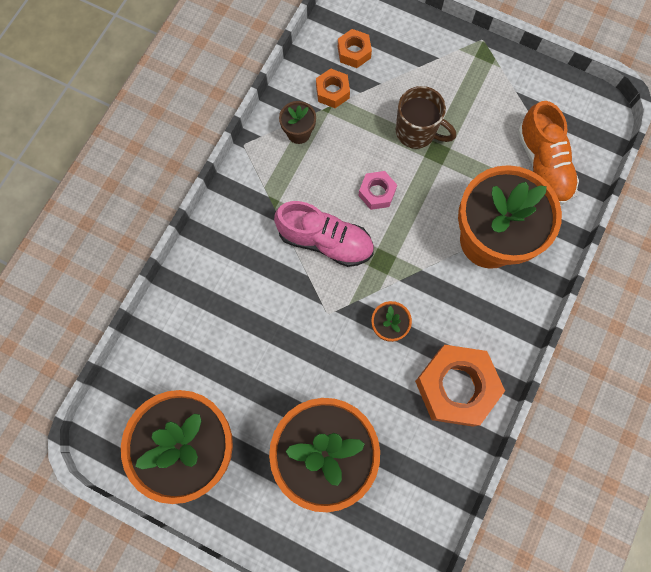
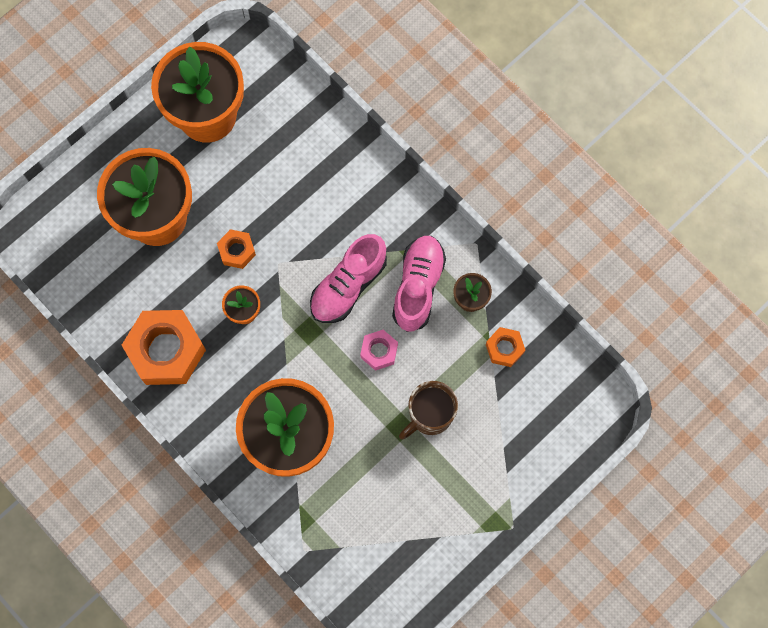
camera: 110 degrees right, 0 degrees up
orange nut [338,29,372,68] -> orange nut moved to [217,229,256,269]
orange shoe [518,101,579,205] -> none
none -> pink shoe [392,236,446,332]

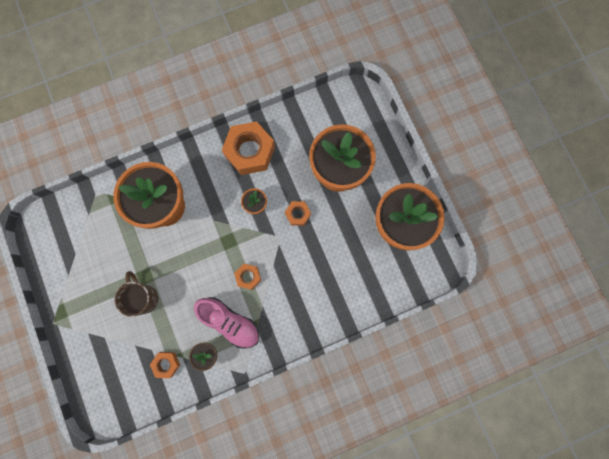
camera: 110 degrees right, 5 degrees up
pink shoe [310,234,387,323] -> orange nut [234,264,261,290]
pink nut [360,330,398,371] -> none

